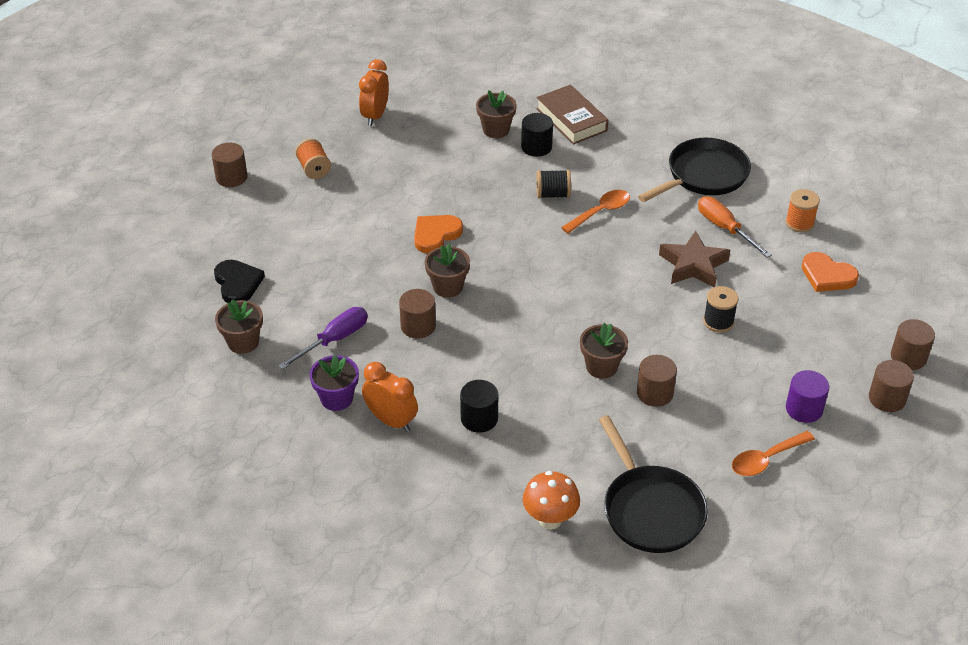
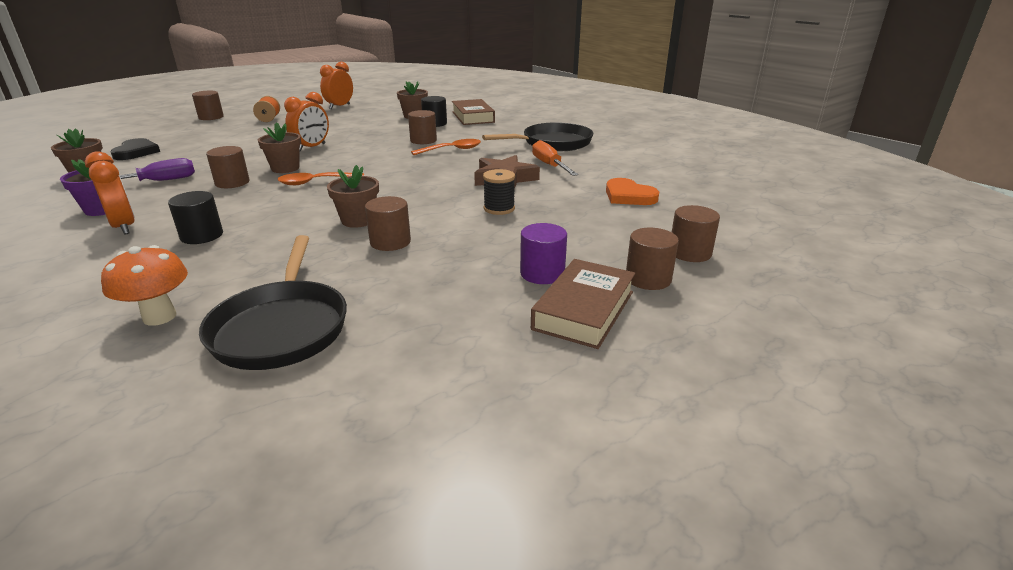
camera: 15 degrees right, 15 degrees down
orange heart [414,215,463,253] -> orange clock [284,92,329,152]
black spool [536,170,571,199] -> brown cylinder [408,110,437,144]
orange spoon [732,431,815,476] -> orange spoon moved to [277,172,364,185]
orange spool [786,189,820,233] -> none
none -> brown book [531,259,636,349]

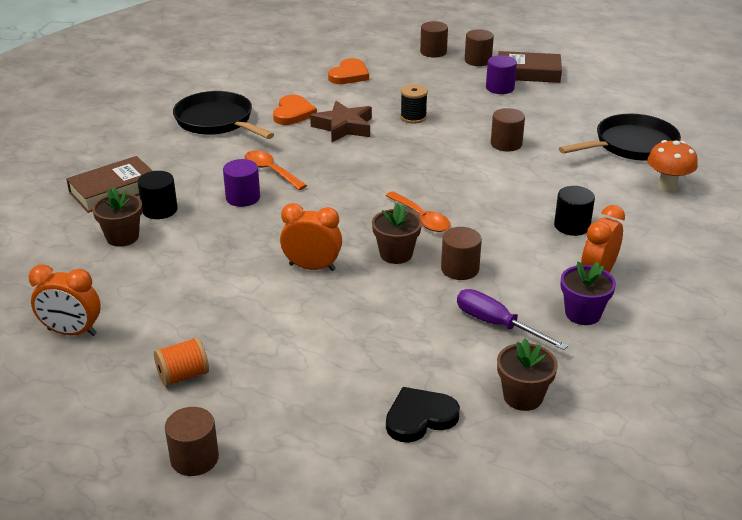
camera: 110 degrees left, 5 degrees up
brown flower pot [327,165,379,228] -> none
brown cylinder [408,110,437,144] -> purple cylinder [223,159,260,207]
orange screwdriver [532,140,578,176] -> orange heart [273,95,317,125]

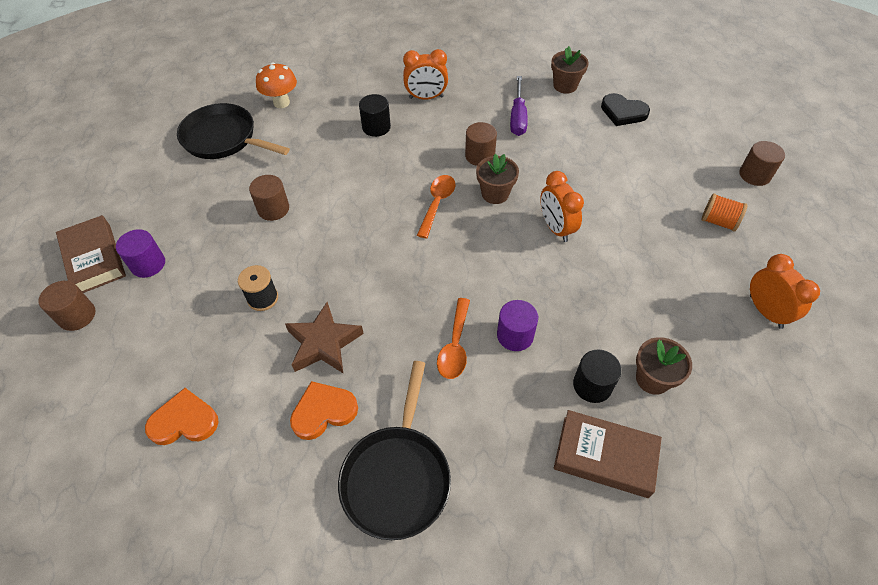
camera: 125 degrees left, 20 degrees up
brown cylinder [420,21,448,57] -> none
purple flower pot [561,261,616,325] -> none

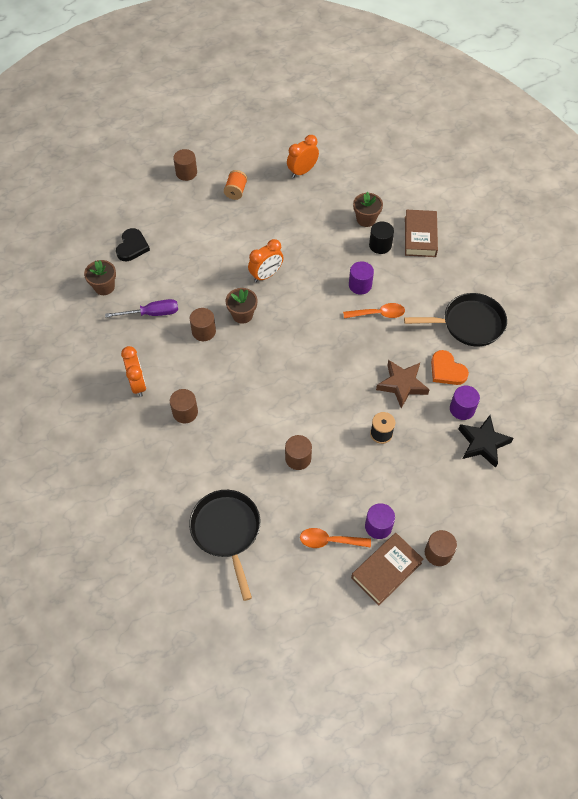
camera: 105 degrees left, 5 degrees up
orange heart [145,388,219,445] -> black star [458,415,513,468]
black pan [177,103,290,159] -> black pan turned 150 degrees clockwise [189,490,261,601]
orange mushroom [256,62,297,108] -> none
black cylinder [359,94,391,137] -> brown cylinder [170,389,198,423]
orange spoon [417,175,455,238] -> orange spoon moved to [300,528,371,548]
none -> purple cylinder [450,386,480,420]

